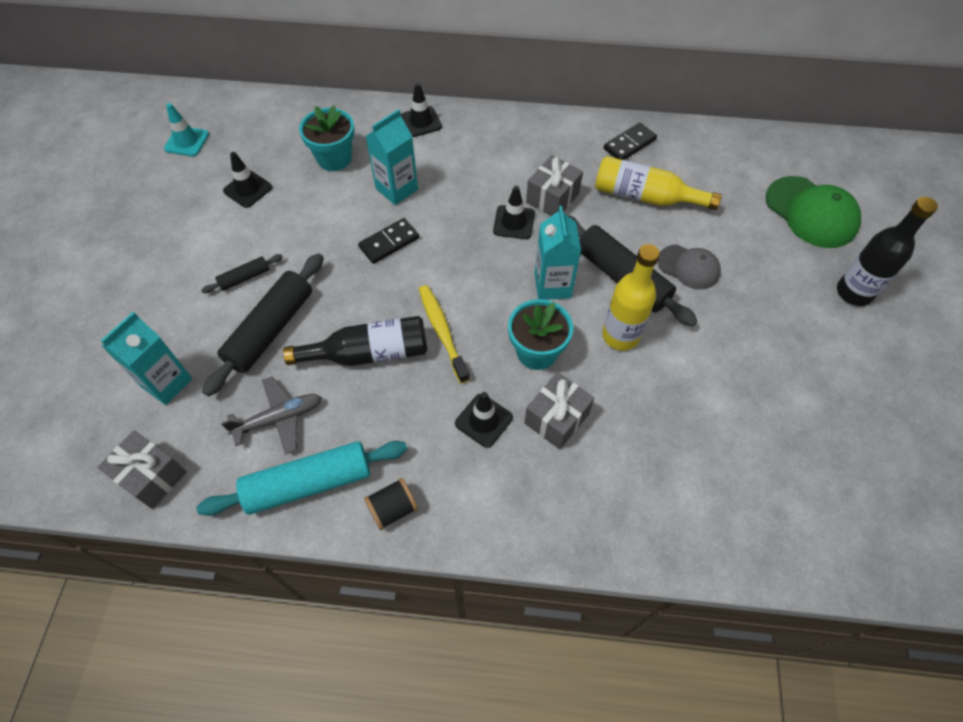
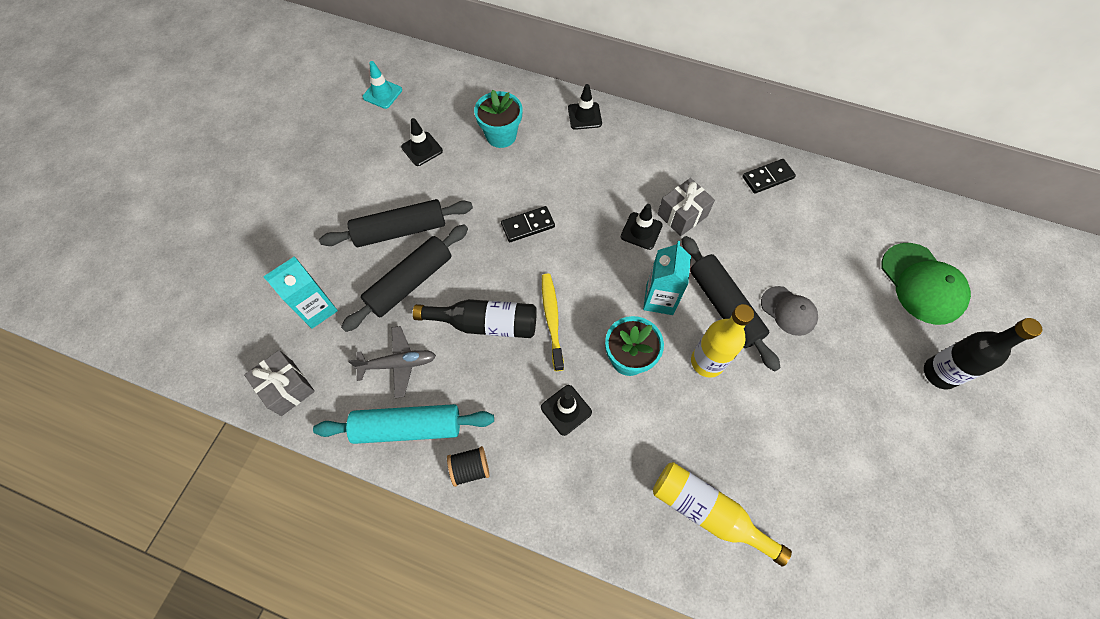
camera: 15 degrees right, 5 degrees up
black rolling pin [201,254,283,293] -> black rolling pin [319,199,473,247], size x2.07
turquoise carton [366,109,418,205] -> none
grey gift [524,372,594,449] -> none
yellow bottle [595,156,722,210] -> yellow bottle moved to [653,462,792,567]

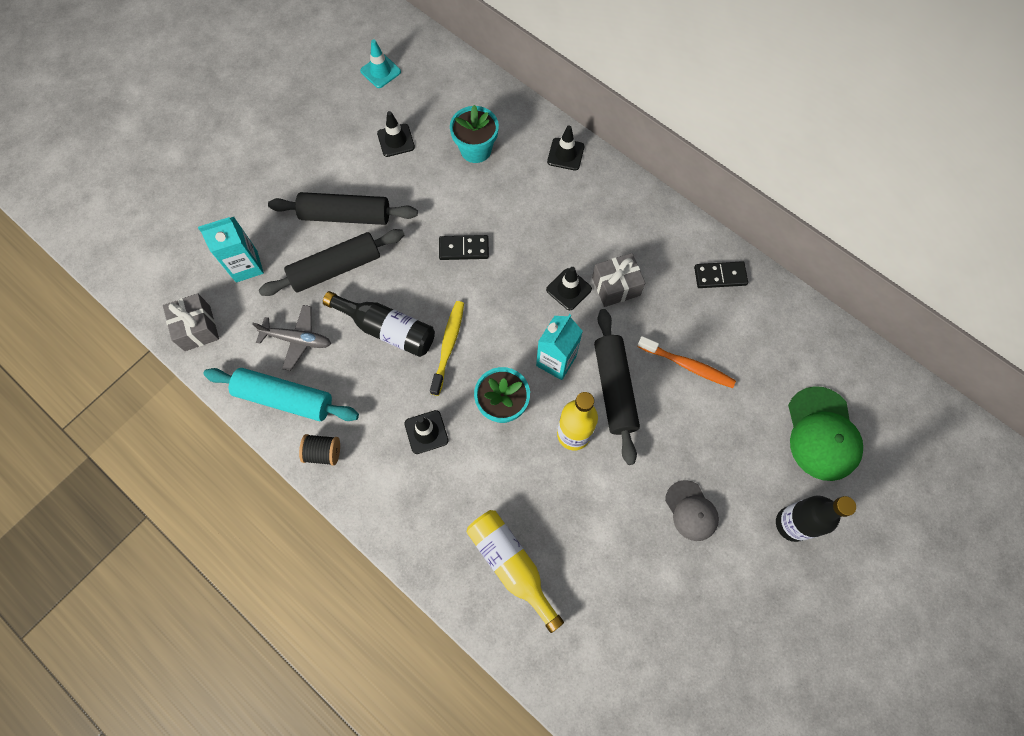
camera: 20 degrees right, 5 degrees up
grey cap [761,286,818,336] -> grey cap moved to [665,480,719,541]
none -> orange toothbrush [637,336,736,388]

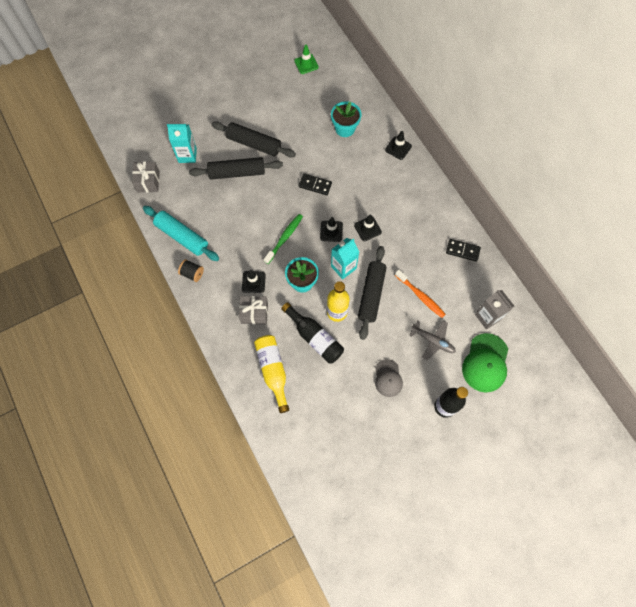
camera: 20 degrees right, 0 degrees up
grey plane [252,305,331,371] -> grey plane moved to [409,321,456,361]
black bottle [323,291,435,357] -> black bottle moved to [281,302,344,364]
turquoise traffic cone [360,40,401,88] -> green traffic cone [294,45,319,74]
black traffic cone [377,111,415,157] -> black traffic cone moved to [320,217,343,242]
yellow toothbrush [430,301,464,396] -> green toothbrush [264,214,303,264]
grey gift [592,253,645,307] -> grey gift moved to [239,296,268,325]
none -> grey carton [475,290,514,330]

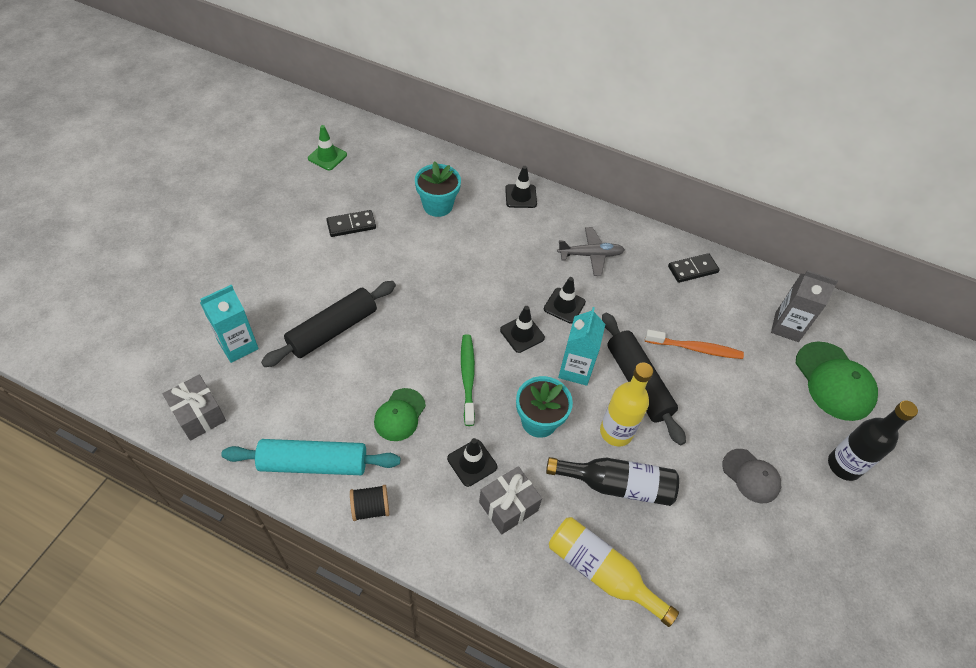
camera: 40 degrees left, 15 degrees down
black rolling pin [212,121,296,158] -> none
black domino [298,173,332,195] -> black domino moved to [326,210,376,237]
grey plane [409,321,456,361] -> grey plane moved to [557,227,625,276]
none -> green cap [374,388,426,441]

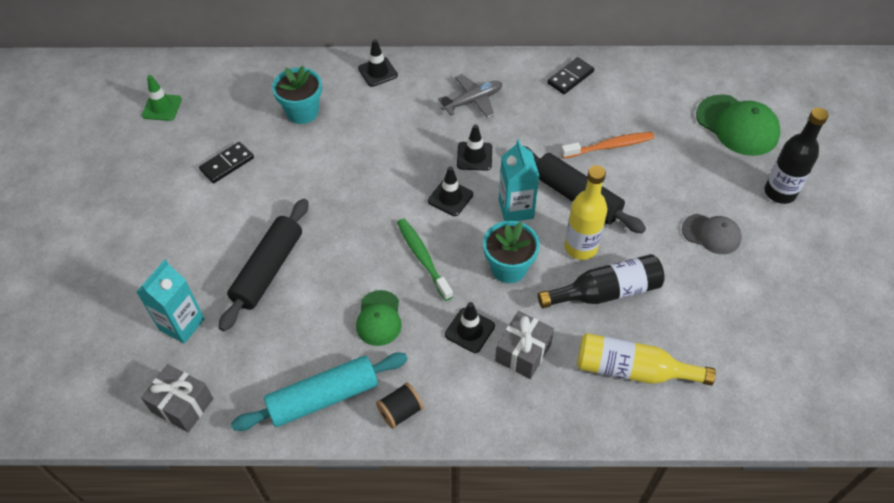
camera: 20 degrees left, 0 degrees up
grey carton [771,270,838,342] -> none

